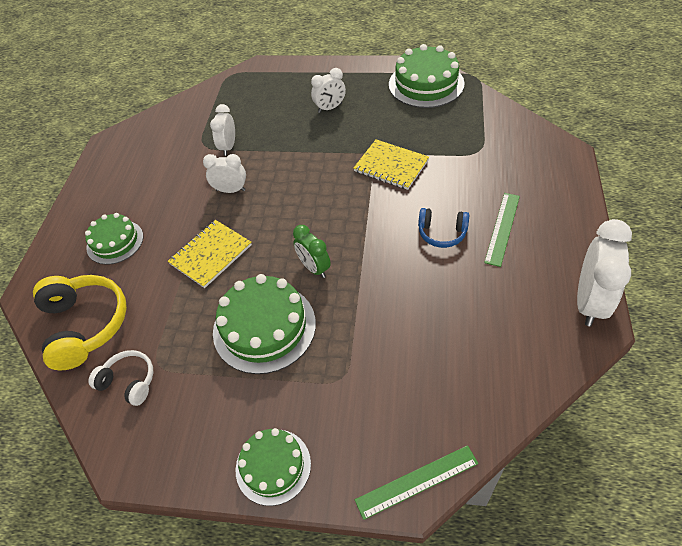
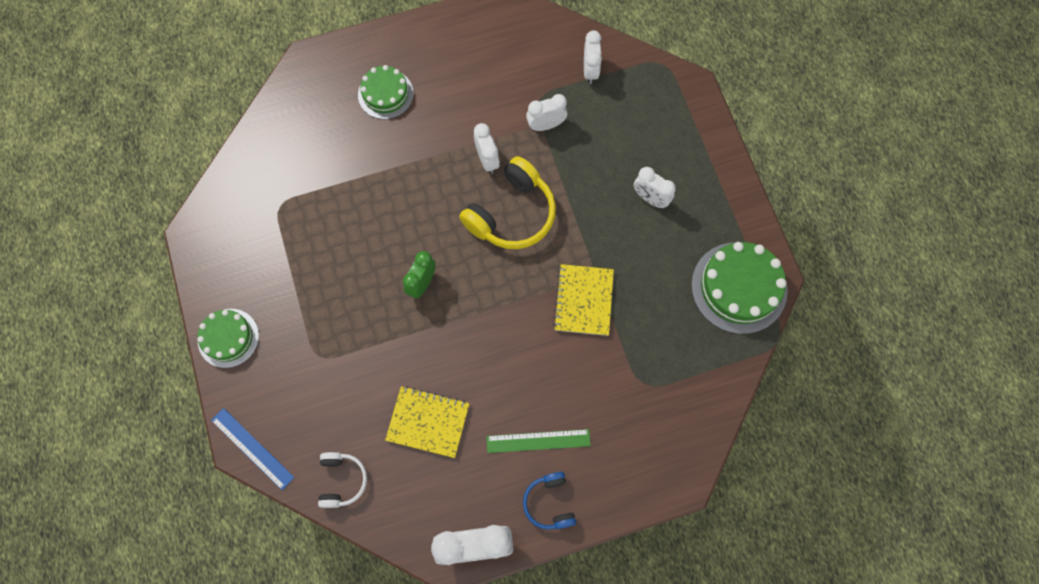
camera: 60 degrees right, 20 degrees up
yellow headphones [33,275,127,370] -> yellow headphones moved to [459,156,556,249]
white headphones [88,350,154,406] -> white headphones moved to [318,452,367,508]
yellow notebook [168,220,252,288] -> yellow notebook moved to [385,386,469,458]
green cake [213,274,316,374] -> none
green ruler [355,445,479,520] -> blue ruler [211,408,294,490]
blue headphones [418,208,469,248] -> blue headphones moved to [523,472,576,530]
none -> white clock [584,30,602,84]

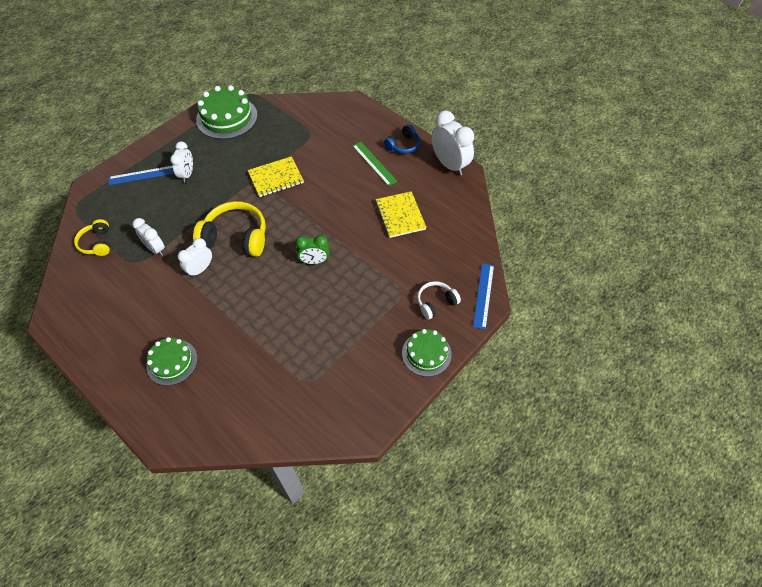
camera: 120 degrees left, 15 degrees down
white headphones [318,452,367,508] -> white headphones moved to [417,281,461,320]
white clock [584,30,602,84] -> yellow headphones [74,219,110,256]
none -> blue ruler [109,166,174,185]

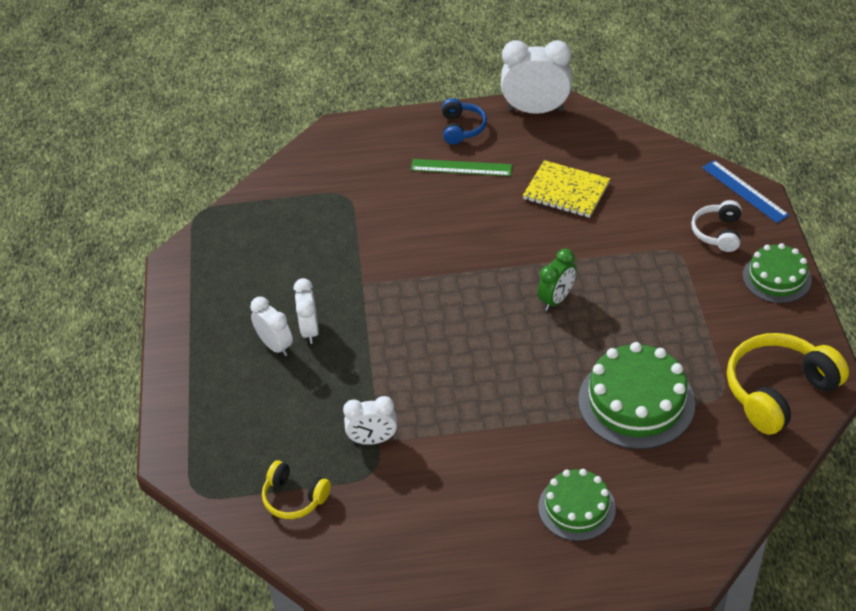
camera: 45 degrees left, 10 degrees down
blue ruler [109,166,174,185] -> none
white clock [178,238,212,278] -> white clock moved to [294,278,319,344]
yellow headphones [193,201,266,257] -> yellow headphones moved to [727,333,849,435]
green cake [196,85,258,139] -> green cake moved to [578,342,695,449]
yellow notebook [248,156,304,197] -> none

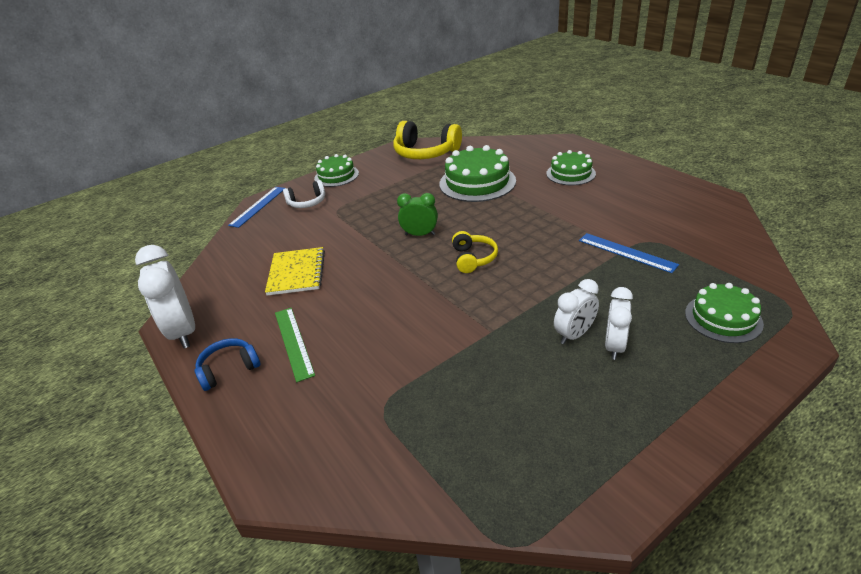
camera: 120 degrees left, 10 degrees down
yellow headphones [262,461,331,519] -> yellow headphones moved to [452,231,498,273]
white clock [343,396,397,445] -> blue ruler [579,233,679,273]
none -> green cake [685,283,764,343]

